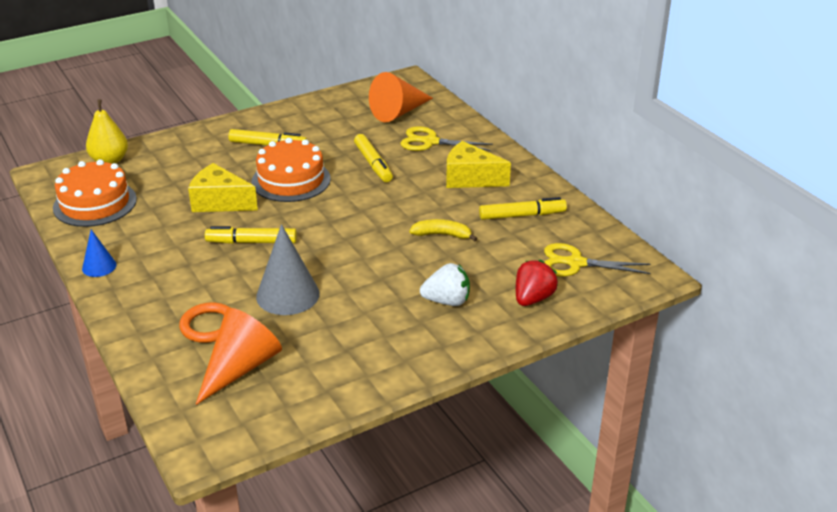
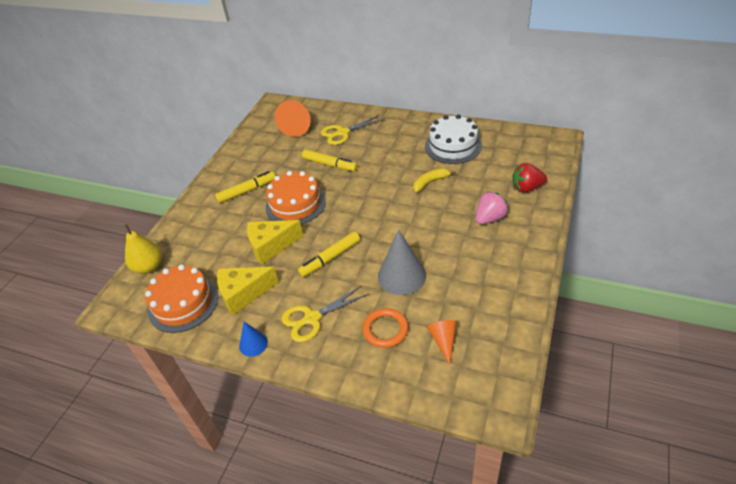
camera: 35 degrees left, 10 degrees up
orange cone [195,308,282,405] -> orange cone [427,320,457,365], size x0.55
white strawberry [420,263,470,306] -> pink strawberry [476,191,508,224]
yellow cheese [446,141,511,188] -> yellow cheese moved to [217,267,279,315]
yellow marker [479,197,567,220] -> white cake [425,114,482,164]
red strawberry [516,260,558,306] -> red strawberry turned 90 degrees counterclockwise [512,163,547,193]
yellow scissors [544,243,651,276] -> yellow scissors moved to [282,286,368,342]

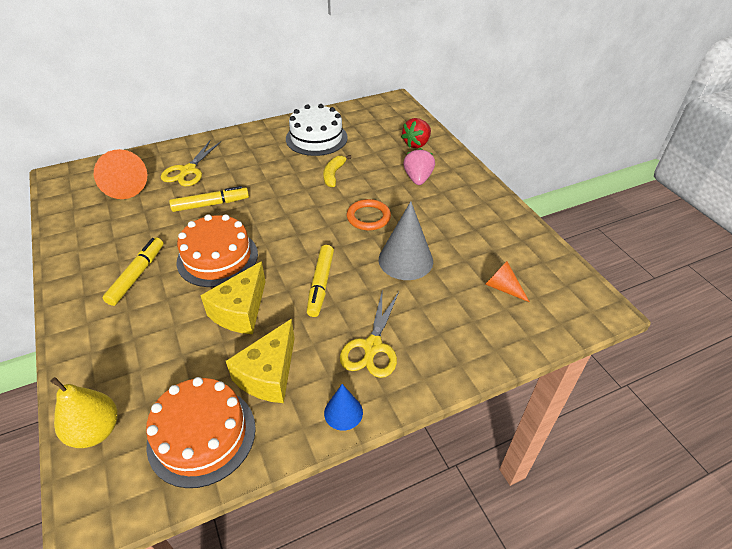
camera: 50 degrees left, 0 degrees up
orange ring [362,308,408,348] -> orange ring moved to [347,199,391,230]

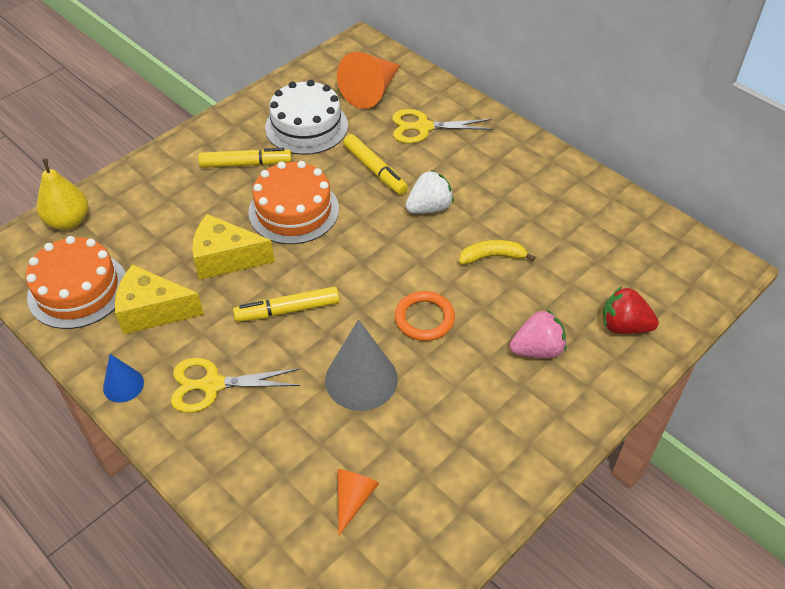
camera: 70 degrees right, 5 degrees up
white cake [286,104,348,156] -> white cake moved to [265,80,348,155]
none -> white strawberry [405,170,454,214]

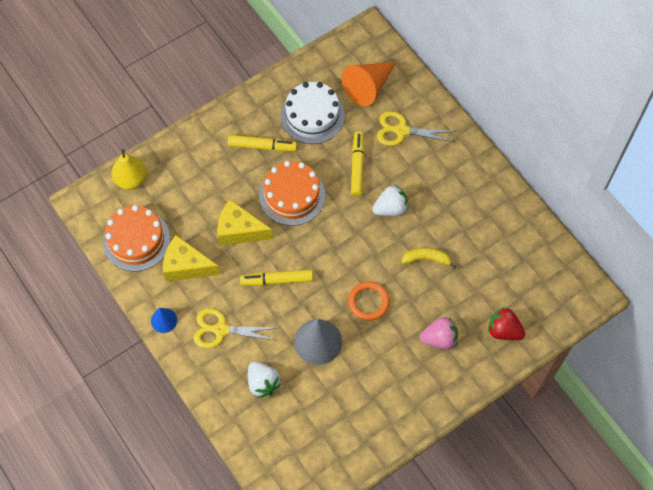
camera: 10 degrees right, 15 degrees up
orange cone [337,469,379,536] -> none
yellow marker [343,134,408,195] -> yellow marker turned 150 degrees counterclockwise [351,132,365,197]
none -> white strawberry [248,362,281,398]

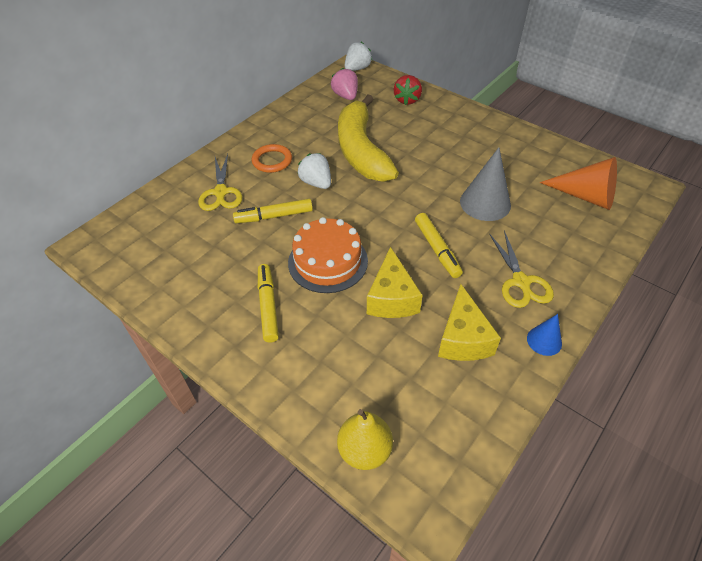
camera: 105 degrees left, 15 degrees down
orange cake [103,205,170,272] -> none
white strawberry [248,362,281,398] -> white strawberry moved to [345,42,373,71]
white cake [281,82,345,144] -> none
orange cone [342,62,396,106] -> orange cone moved to [540,157,617,210]
orange ring [348,282,390,321] -> orange ring moved to [252,144,292,173]
yellow banana [401,248,456,269] -> yellow banana [338,95,399,182], size x2.49
pink strawberry [420,317,458,350] -> pink strawberry moved to [331,68,358,100]

